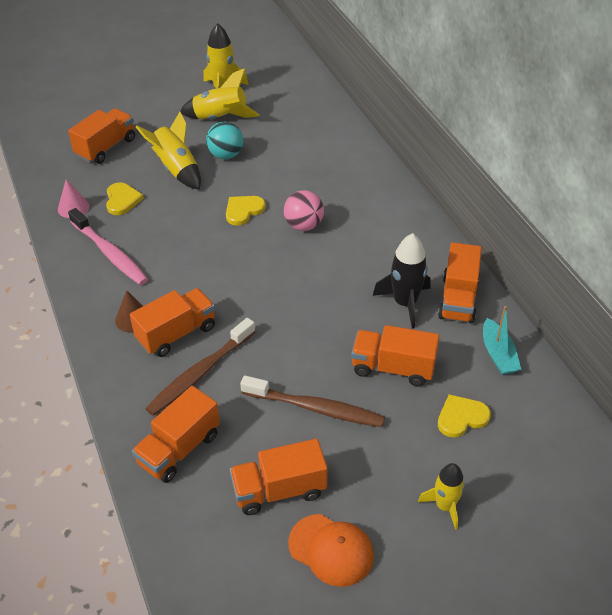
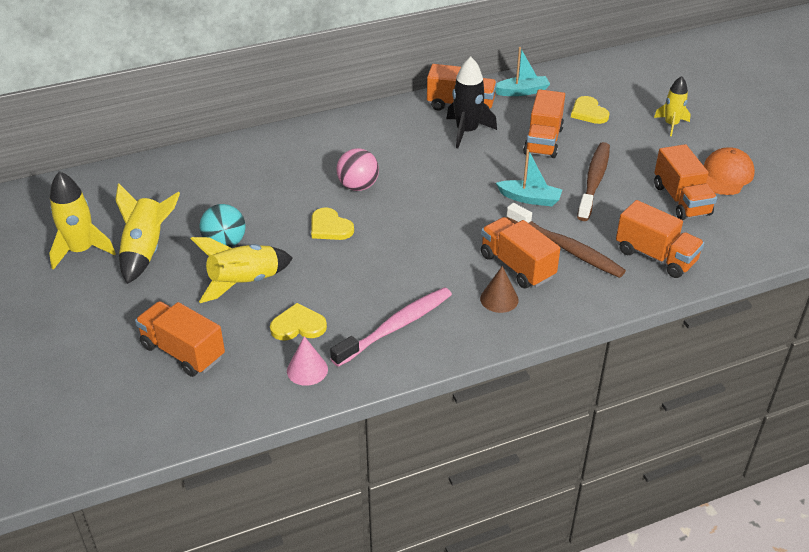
camera: 90 degrees left, 5 degrees down
none -> turquoise boat [496,149,562,206]

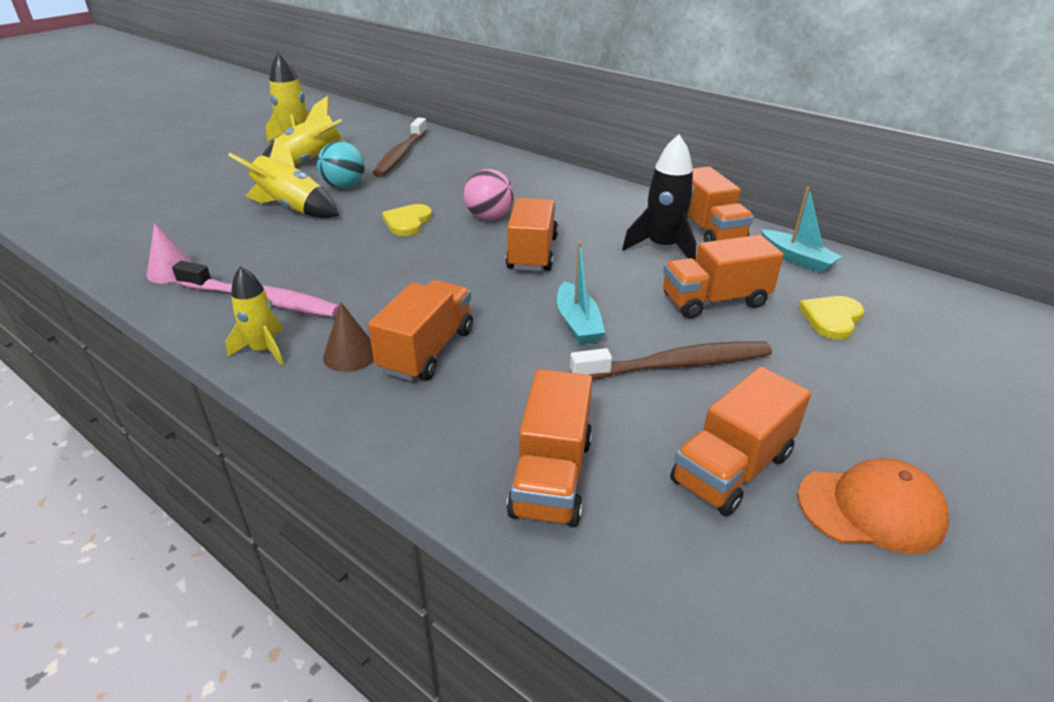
camera: 60 degrees right, 5 degrees down
orange truck [135,301,225,377] -> orange truck moved to [506,198,558,271]
yellow heart [270,303,327,341] -> none
brown toothbrush [506,203,626,278] -> brown toothbrush moved to [373,118,427,177]
yellow rocket [654,76,691,136] -> yellow rocket moved to [225,266,284,366]

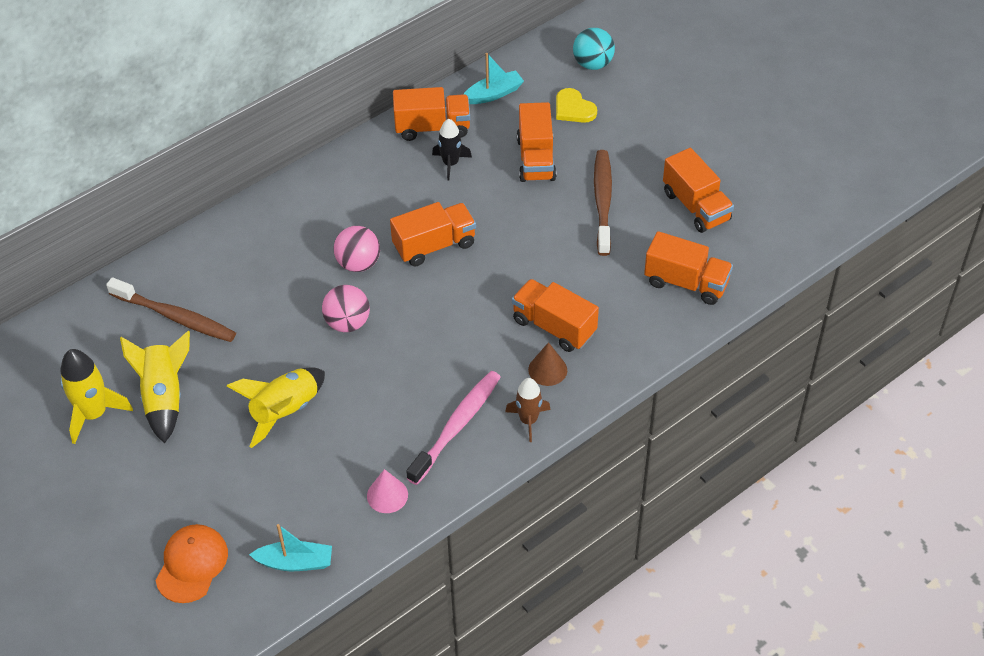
camera: 75 degrees left, 15 degrees up
yellow rocket [225,266,284,366] -> brown rocket [505,378,551,442]
turquoise ball [317,141,365,189] -> turquoise ball moved to [573,28,615,70]
yellow heart [382,204,432,236] -> pink ball [322,285,370,332]
orange truck [506,198,558,271] -> orange truck turned 135 degrees clockwise [390,202,476,266]
turquoise boat [557,242,605,345] -> turquoise boat moved to [249,524,332,571]
black rocket [622,134,697,260] -> black rocket [432,119,472,181], size x0.67
orange cap [798,458,949,554] -> orange cap moved to [155,524,228,603]

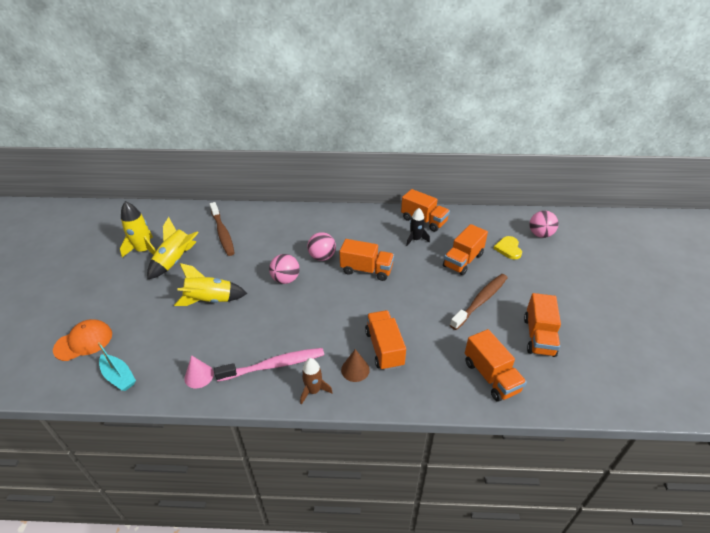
camera: 40 degrees right, 10 degrees down
turquoise boat [464,53,524,104] -> none
turquoise ball [573,28,615,70] -> pink ball [529,211,559,238]

